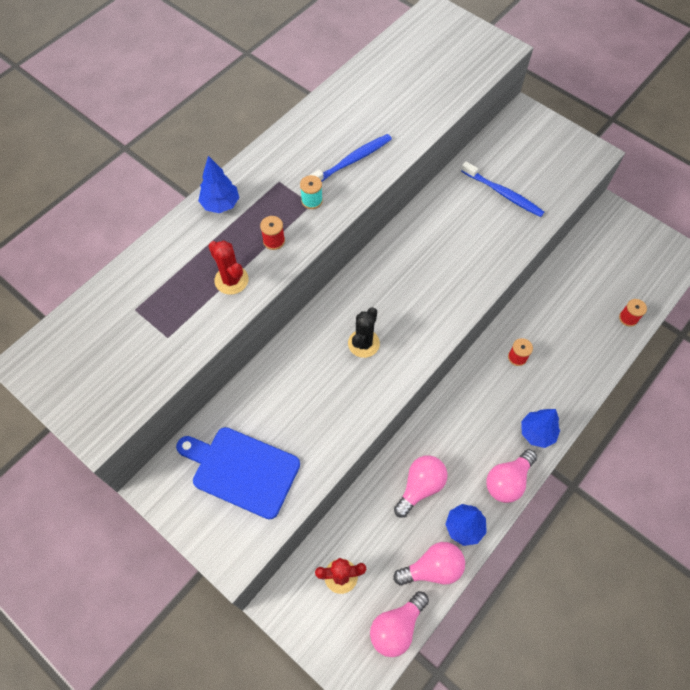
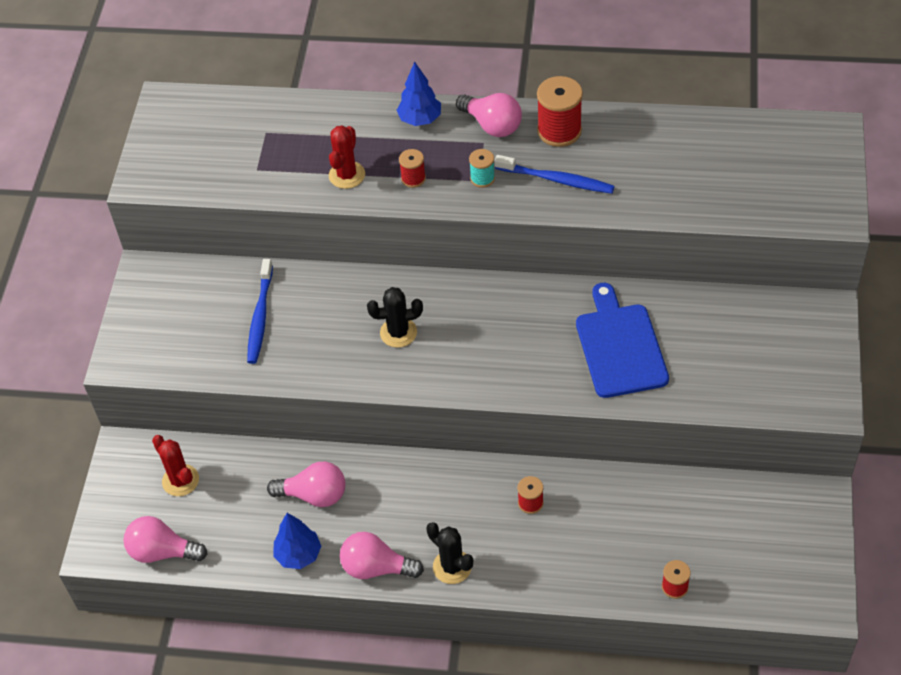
camera: 60 degrees right, 10 degrees down
blue cutting board [176,427,300,520] -> blue cutting board moved to [576,283,669,398]
pink light bulb [393,542,465,586] -> pink light bulb moved to [456,93,522,137]
blue toothbrush [461,162,544,217] -> blue toothbrush moved to [247,259,273,364]
blue tree [521,409,560,448] -> black cactus [426,522,473,584]
none -> red spool [537,76,583,147]

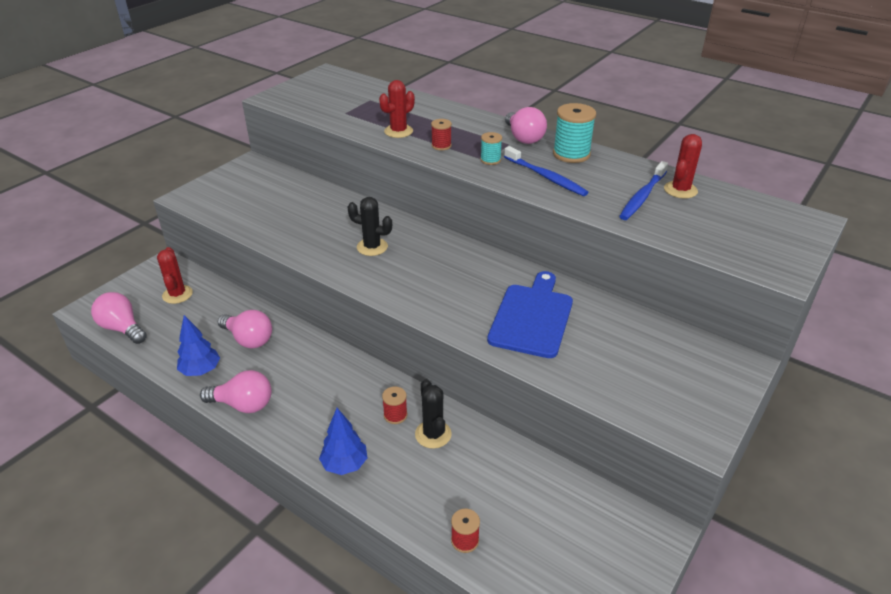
camera: 25 degrees right, 15 degrees down
blue toothbrush [247,259,273,364] -> blue toothbrush moved to [619,161,668,220]
pink light bulb [340,532,424,579] -> pink light bulb turned 150 degrees clockwise [200,370,272,413]
blue tree [396,62,441,126] -> blue tree moved to [319,408,367,475]
black cactus [426,522,473,584] -> black cactus moved to [415,379,452,449]
red spool [537,76,583,147] -> turquoise spool [553,103,596,163]
none -> red cactus [664,134,702,198]

